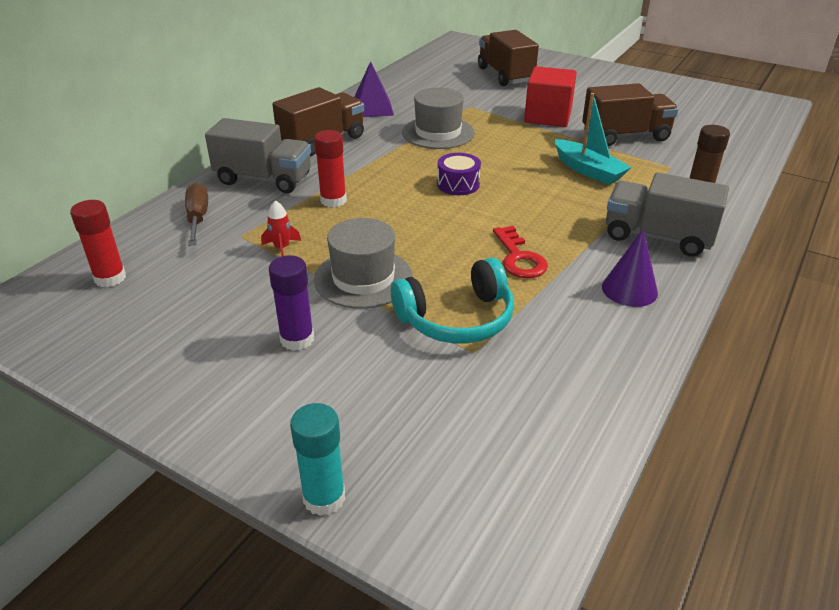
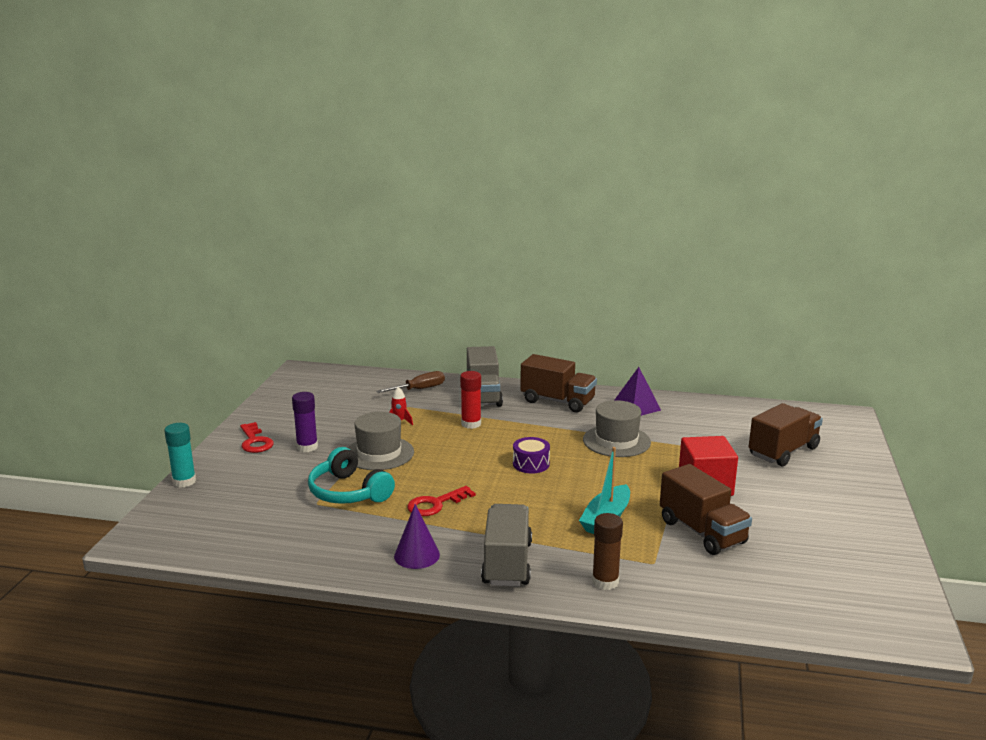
camera: 70 degrees right, 15 degrees down
red glue stick [70,200,126,287] -> none
none -> red key [240,422,274,453]

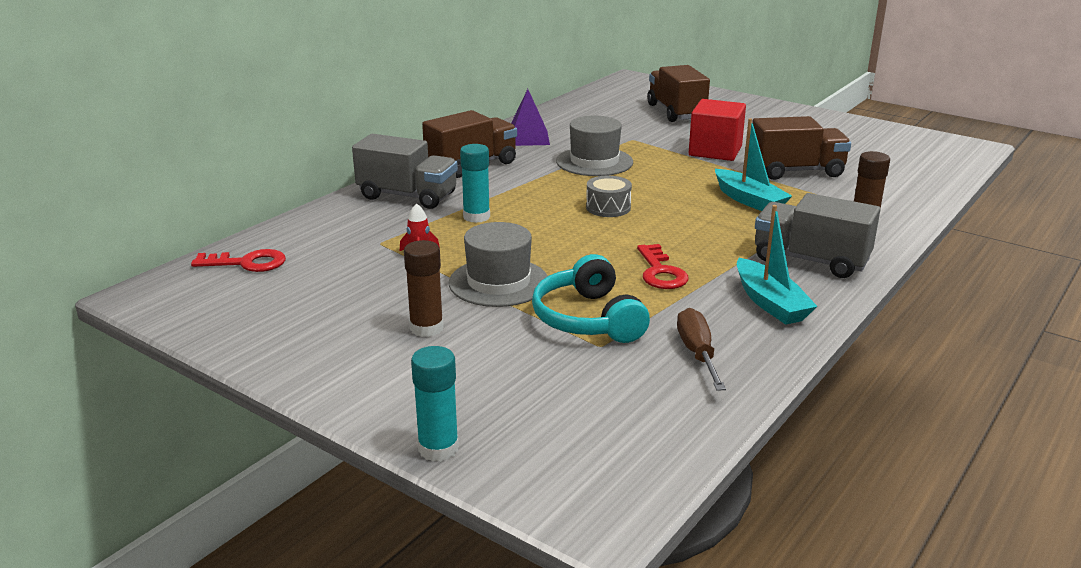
camera: 65 degrees left, 5 degrees up
red key [240,422,274,453] -> red key moved to [191,249,286,272]
purple glue stick [292,392,318,452] -> brown glue stick [404,240,444,337]
turquoise headphones [308,447,395,504] -> turquoise headphones turned 90 degrees clockwise [532,254,650,343]
brown screwdriver [376,371,445,393] -> brown screwdriver moved to [677,308,726,391]
purple cone [394,504,440,569] -> turquoise boat [737,205,818,325]
red glue stick [460,371,481,429] -> turquoise glue stick [460,144,490,223]
purple drum [513,437,550,473] -> grey drum [586,176,632,217]

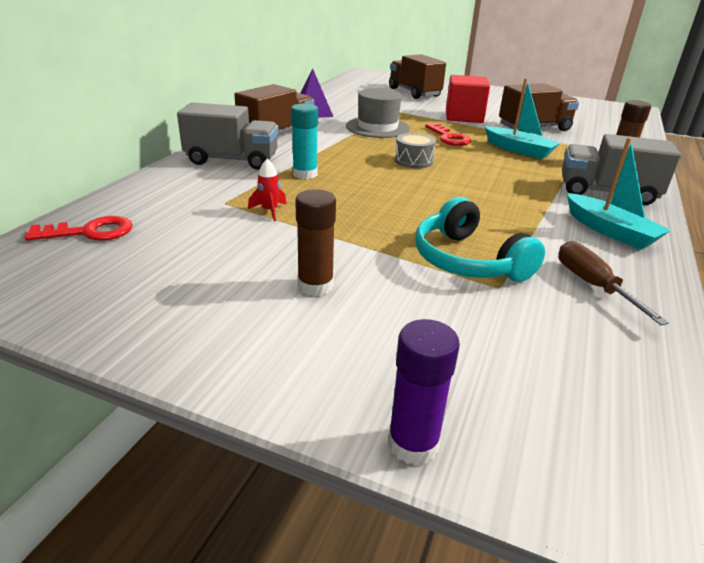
camera: 15 degrees left, 5 degrees up
turquoise glue stick [411,346,459,461] -> purple glue stick [388,319,460,465]
grey hat [449,222,547,307] -> none
red key [637,244,689,289] -> red key moved to [425,123,471,146]

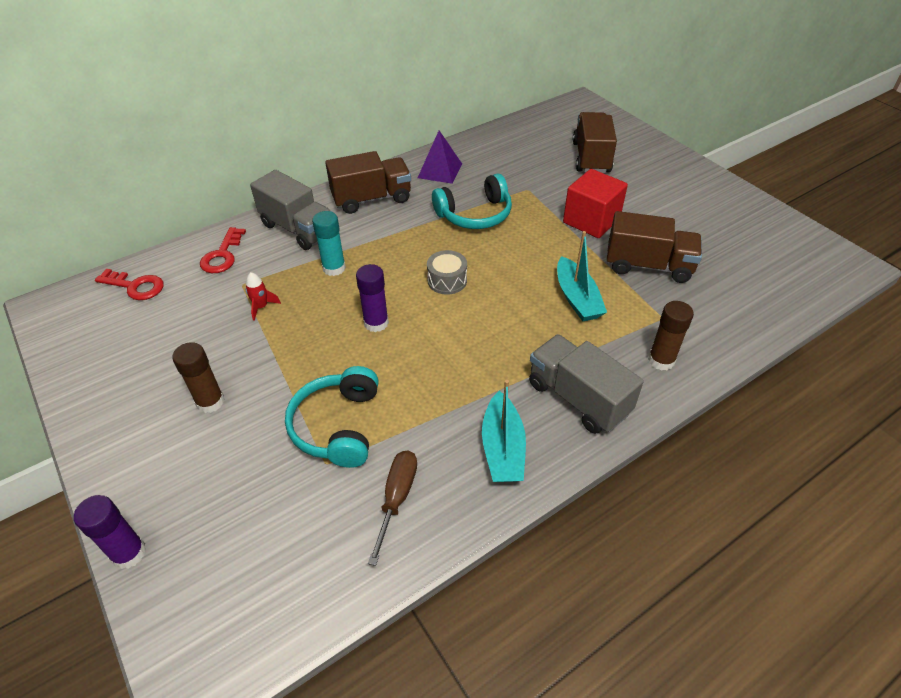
camera: 35 degrees right, 15 degrees up
grey hat [346,88,410,138] -> turquoise headphones [432,174,512,229]
red key [425,123,471,146] -> red key moved to [200,227,246,273]
none -> purple glue stick [356,264,389,332]

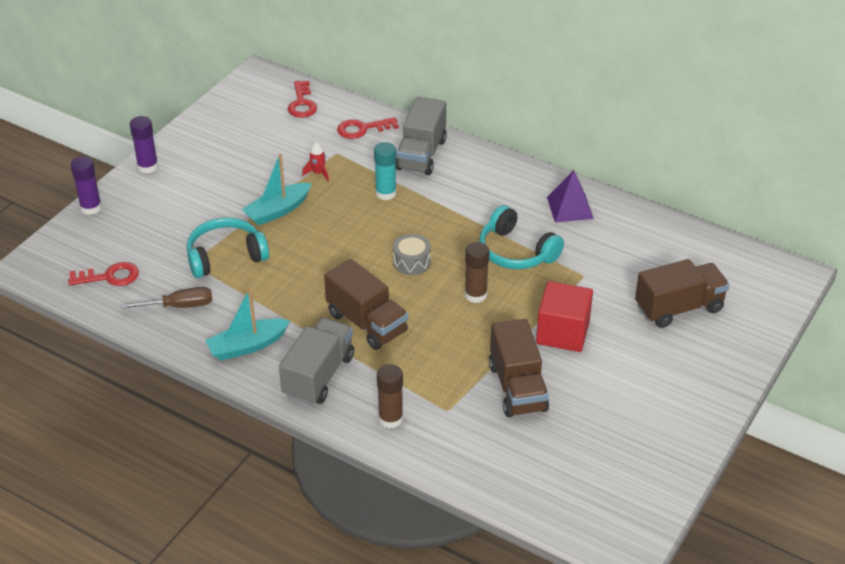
camera: 65 degrees right, 5 degrees down
brown glue stick [172,342,225,413] -> brown glue stick moved to [465,242,490,303]
brown truck [325,151,411,214] -> brown truck moved to [324,259,408,350]
purple glue stick [356,264,389,332] -> purple glue stick moved to [130,116,158,173]
turquoise boat [557,231,607,321] -> turquoise boat moved to [242,154,312,226]
none -> red key [68,262,139,286]

